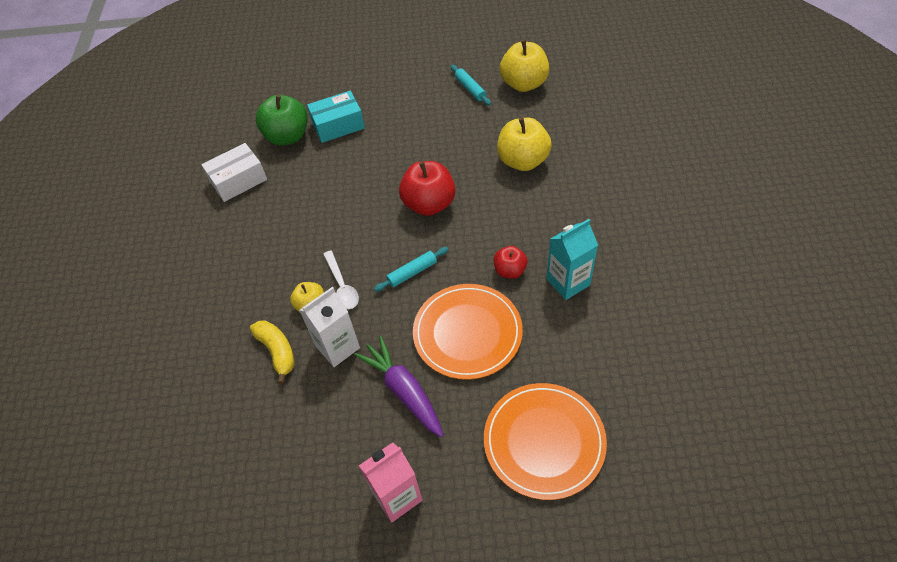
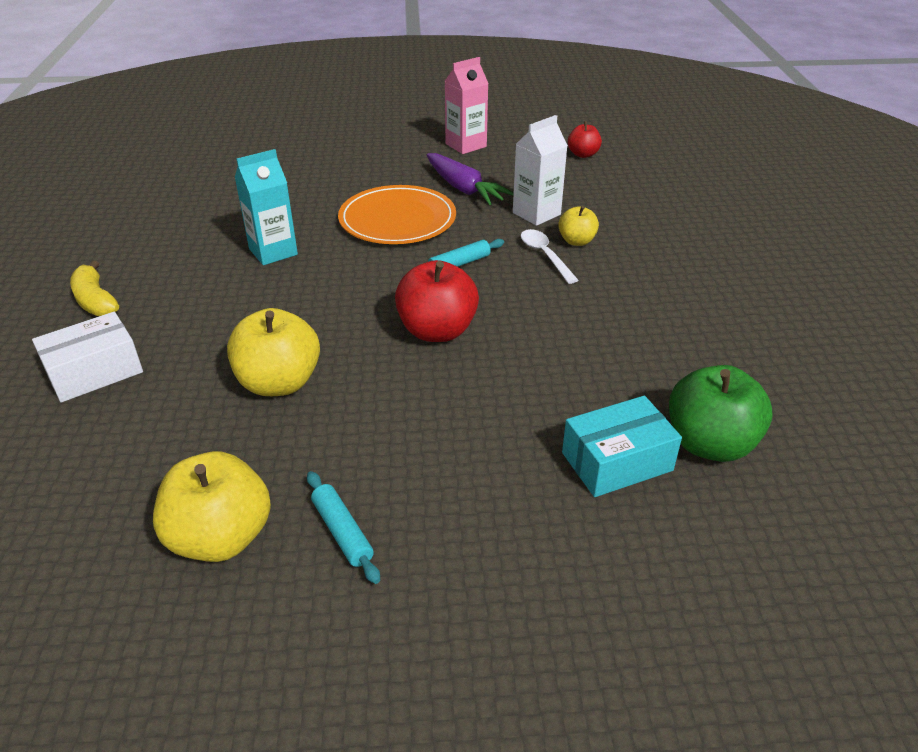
camera: 175 degrees right, 15 degrees down
white box [201,143,267,202] -> white box moved to [32,312,143,403]
yellow banana [250,321,295,384] -> yellow banana moved to [70,260,119,316]
orange plate [484,383,607,500] -> none
red apple [494,246,528,279] -> red apple moved to [568,121,602,158]

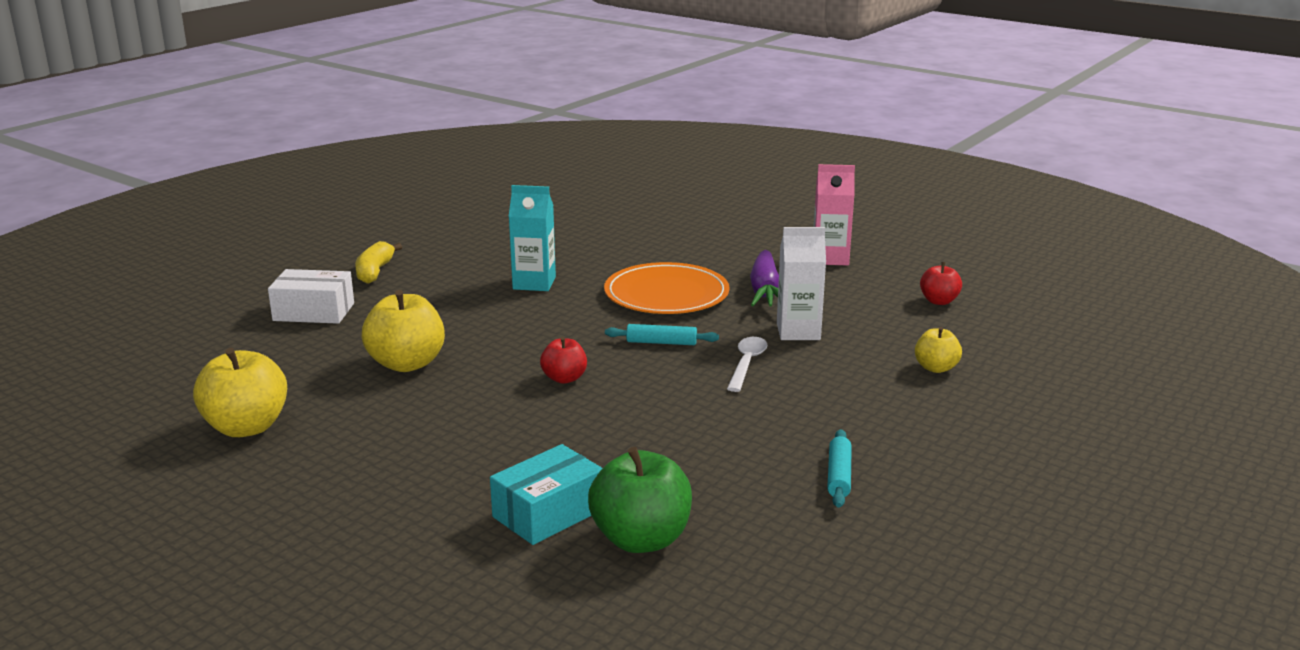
camera: 40 degrees right, 15 degrees down
turquoise rolling pin [307,471,380,584] -> turquoise rolling pin moved to [827,429,852,508]
red apple [395,260,479,342] -> red apple [540,337,587,384], size x0.57
yellow apple [558,206,599,246] -> yellow apple moved to [915,327,962,373]
turquoise box [562,396,682,497] -> turquoise box turned 60 degrees counterclockwise [490,444,602,545]

